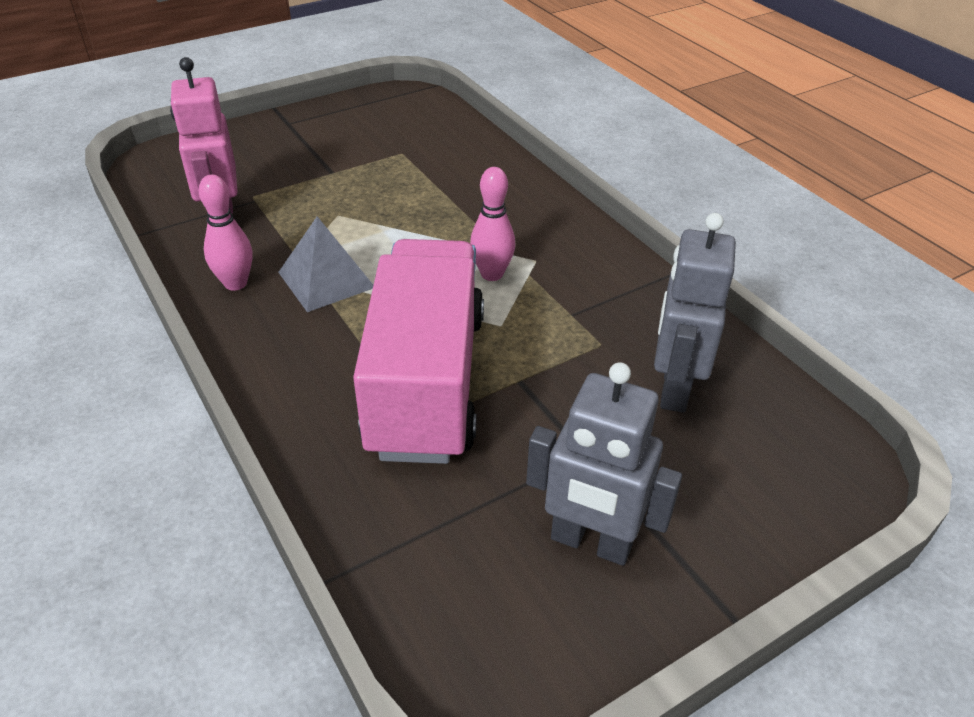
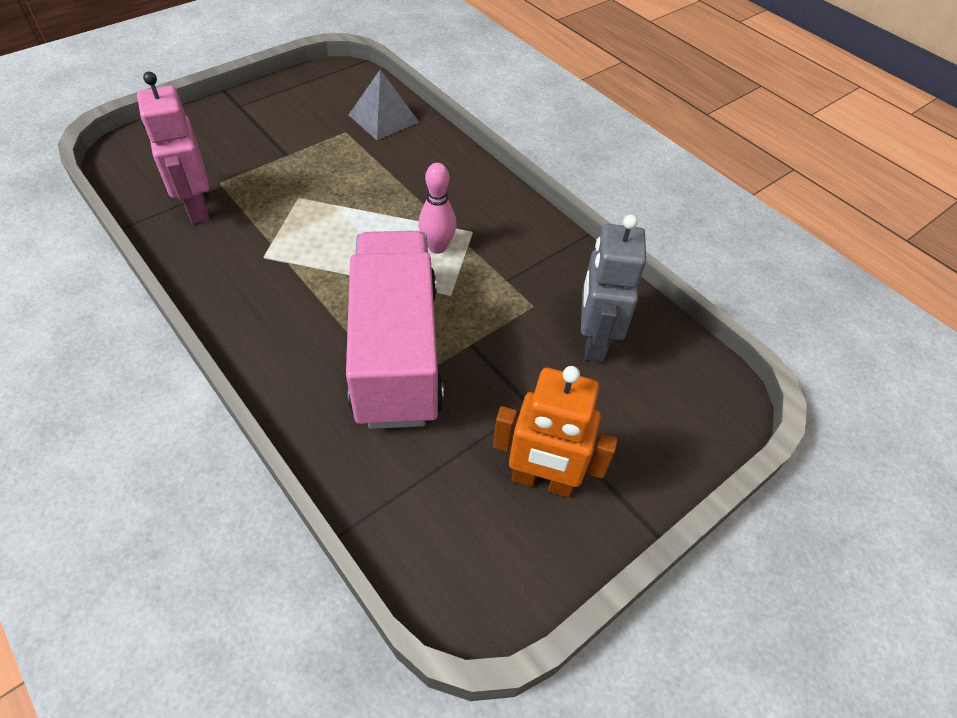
camera: 10 degrees left, 10 degrees up
pink bowling pin [199,175,252,291] -> none
grey pyramid [278,216,373,312] -> grey pyramid moved to [349,70,419,140]
grey robot [526,362,682,566] -> orange robot [493,366,618,497]

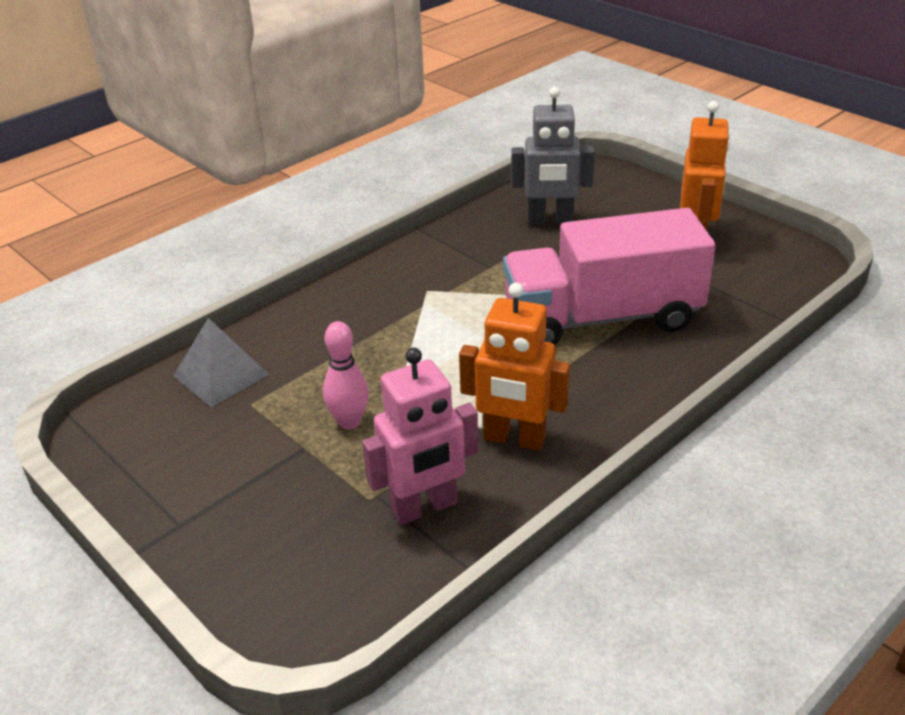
camera: 90 degrees left, 15 degrees down
pink bowling pin [418,163,457,254] -> pink bowling pin moved to [323,321,369,429]
none -> orange robot [459,283,570,451]

